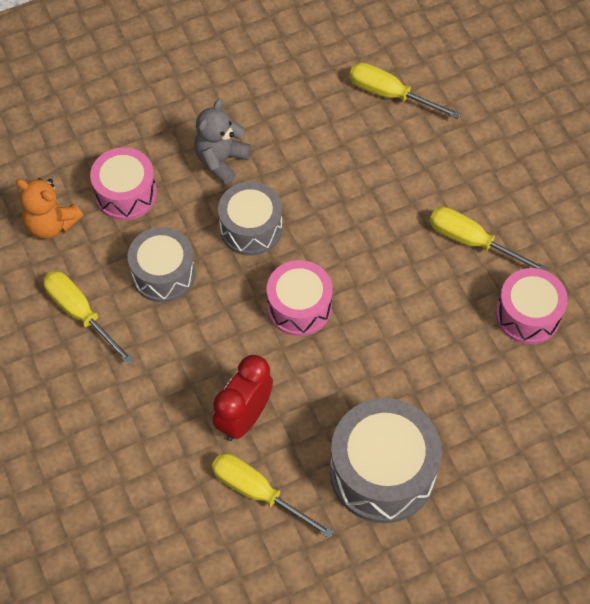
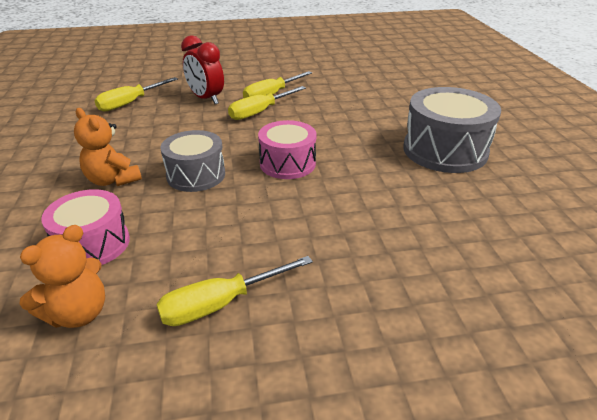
camera: 75 degrees left, 25 degrees down
grey drum [128,227,195,302] -> none
grey teddy bear [194,99,251,185] -> orange teddy bear [74,108,142,186]
yellow screwdriver [212,453,334,539] -> yellow screwdriver moved to [228,86,306,120]
red clock [213,355,273,441] -> red clock moved to [181,35,224,104]
pink drum [496,268,568,344] -> none

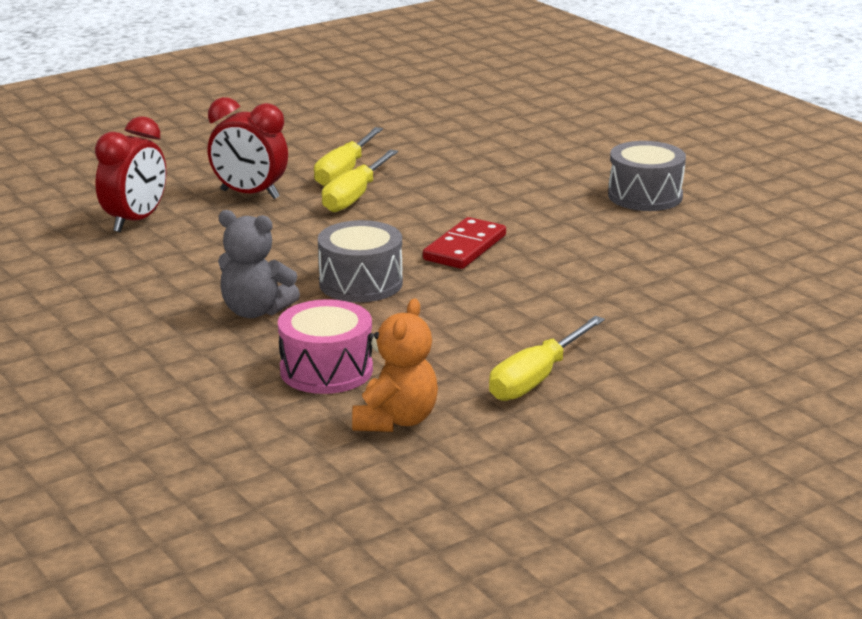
camera: 25 degrees left, 10 degrees down
orange teddy bear [74,108,142,186] -> grey teddy bear [218,210,300,318]
yellow screwdriver [94,77,178,112] -> red clock [95,116,166,232]
pink drum [258,120,317,179] -> red domino [423,217,506,269]
grey drum [403,87,501,173] -> grey drum [608,141,686,211], size x0.65

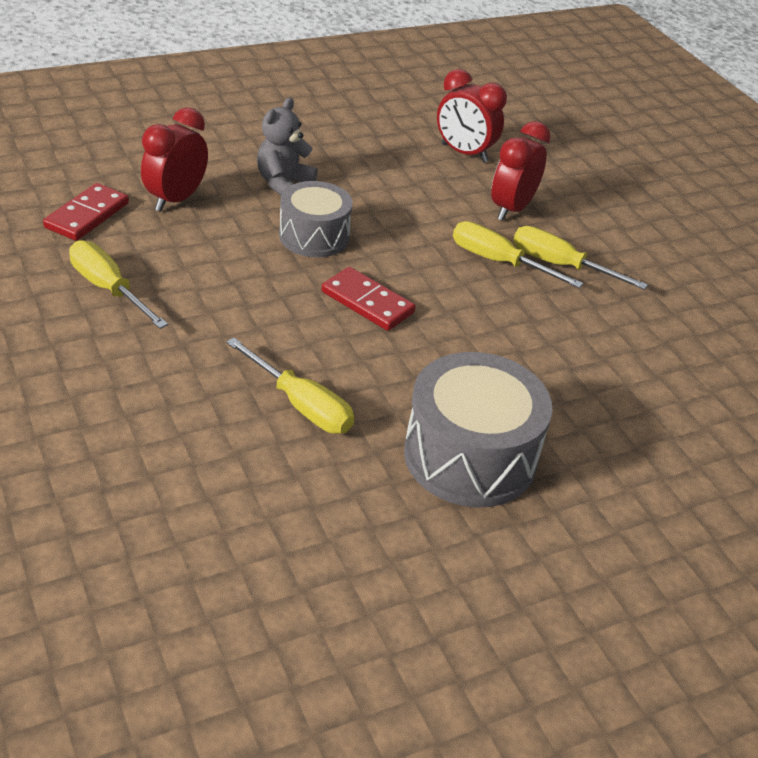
camera: 95 degrees right, 15 degrees up
pink drum [278,299,373,394] -> red clock [141,107,208,212]
orange teddy bear [352,298,438,432] -> red domino [43,183,129,241]
grey drum [608,141,686,211] -> grey drum [404,352,552,507], size x1.54
none -> yellow screwdriver [226,337,354,434]

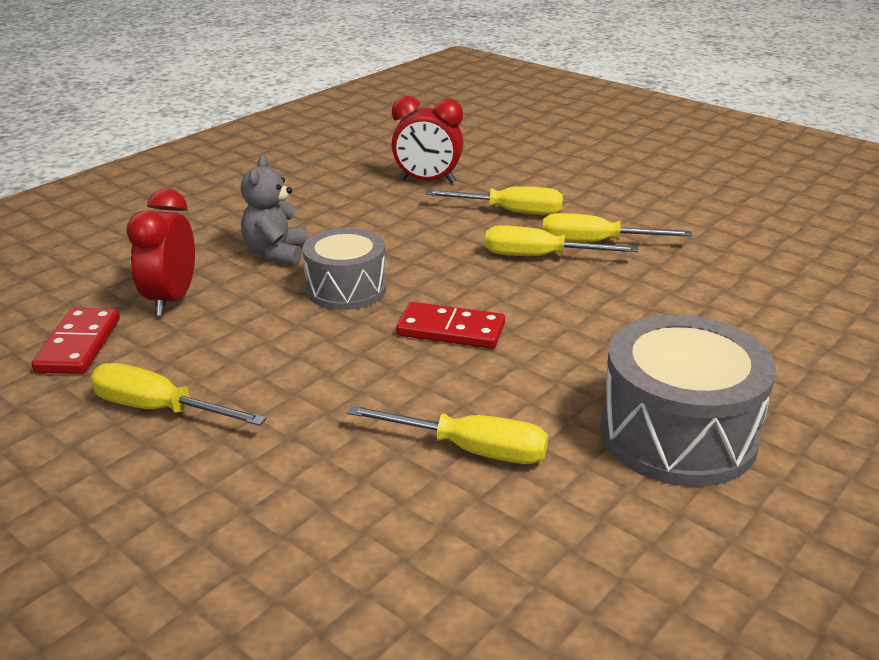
camera: 20 degrees left, 10 degrees down
red clock [491,121,551,221] -> yellow screwdriver [425,186,563,215]

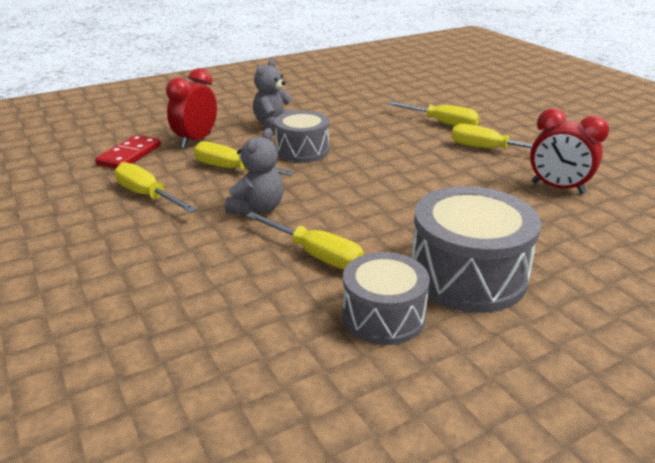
camera: 20 degrees right, 0 degrees up
red clock [392,96,463,184] -> red clock moved to [530,108,609,194]
red domino [396,302,505,349] -> none
yellow screwdriver [485,225,638,256] -> yellow screwdriver moved to [194,141,294,176]
none -> grey teddy bear [225,128,283,215]
none -> grey drum [343,252,430,345]

